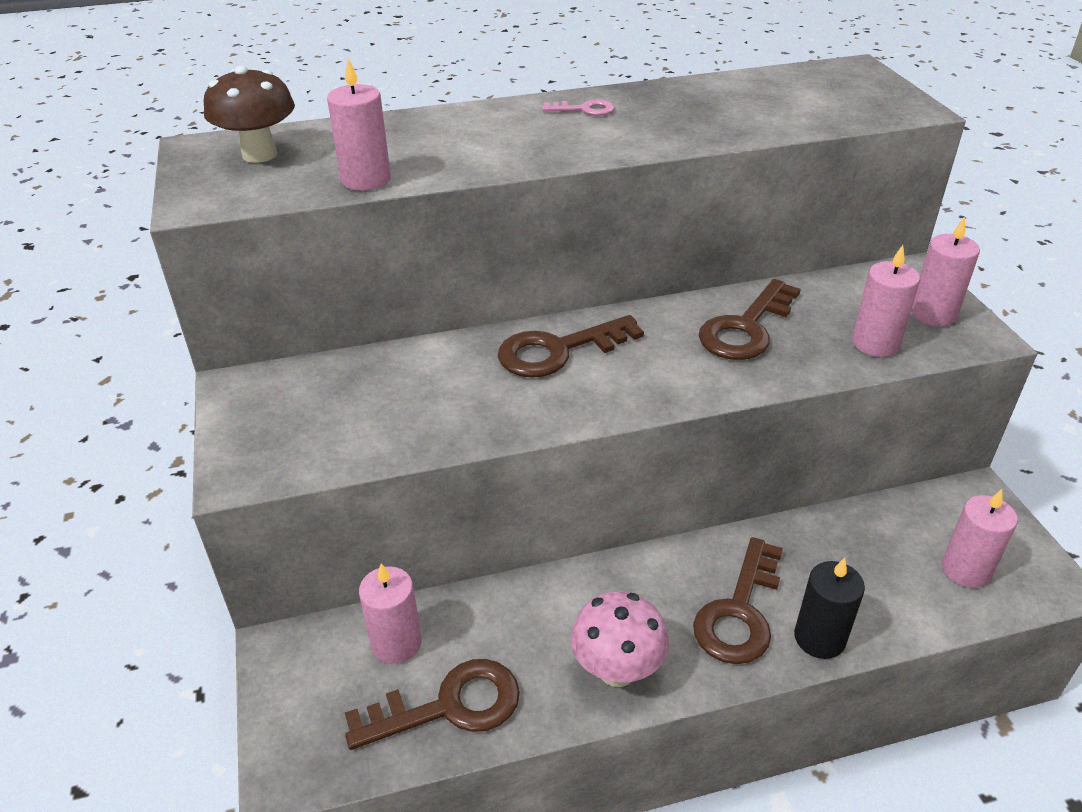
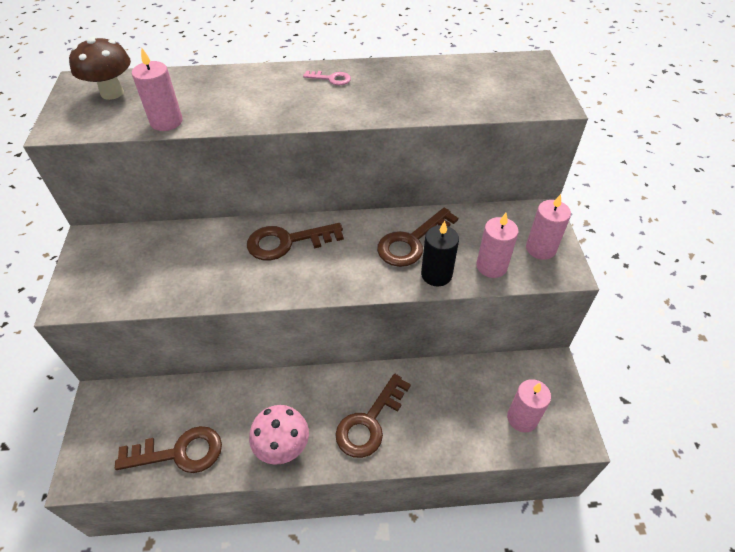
camera: 10 degrees right, 10 degrees up
pink candle [359,563,422,664] -> none
black candle [794,557,865,659] -> black candle moved to [421,221,459,286]

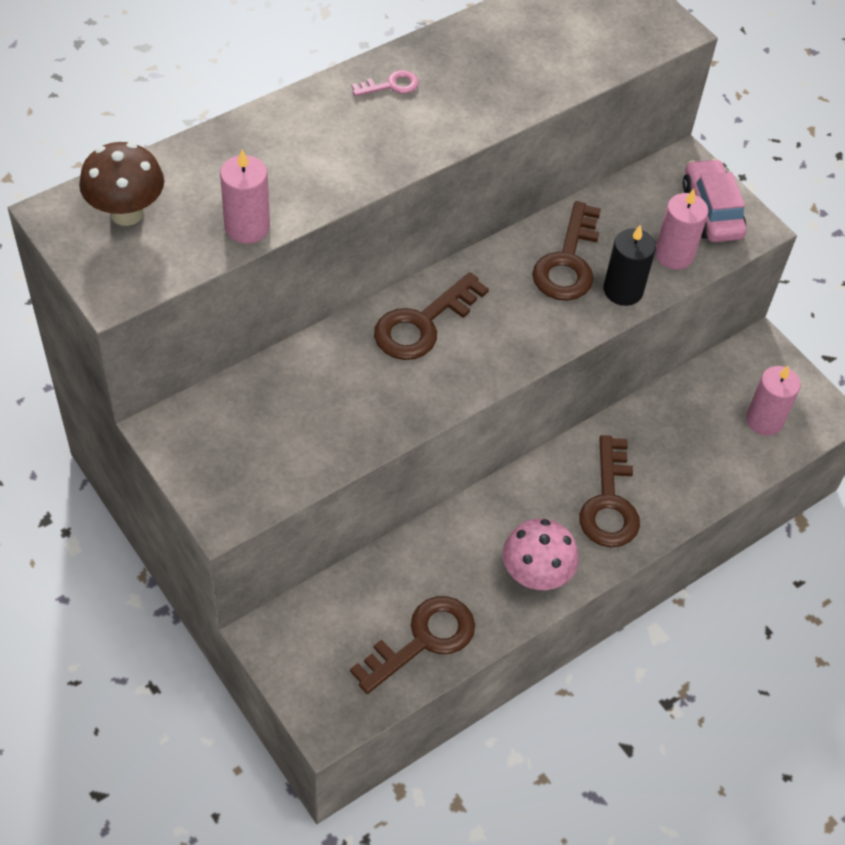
camera: 35 degrees left, 5 degrees up
pink candle [526,194,571,260] -> pink car [683,159,747,242]

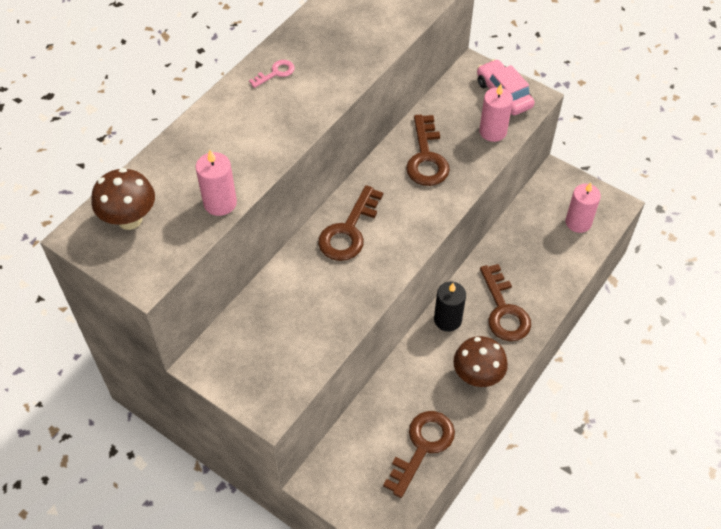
camera: 15 degrees left, 0 degrees up
pink mushroom [503,518,579,590] -> brown mushroom [453,336,508,387]
black candle [604,225,656,306] -> black candle moved to [434,282,466,332]

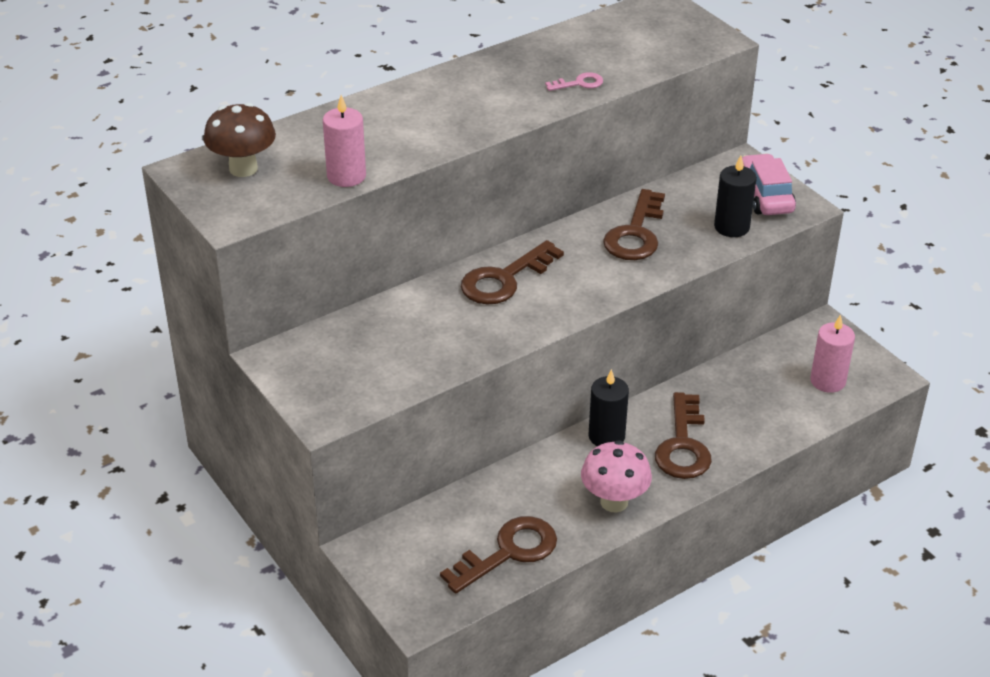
camera: 20 degrees right, 15 degrees down
pink key [249,60,295,88] -> pink key moved to [545,72,603,91]
brown mushroom [453,336,508,387] -> pink mushroom [581,440,652,512]
pink candle [479,84,513,142] -> black candle [714,155,757,237]

